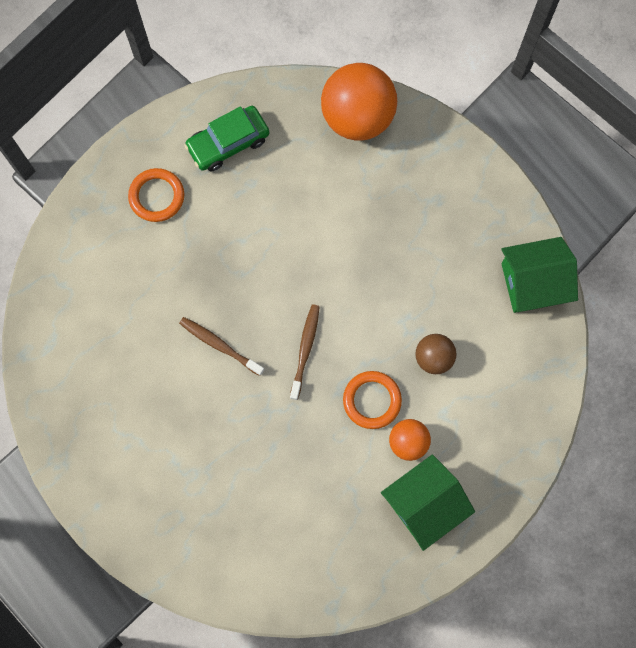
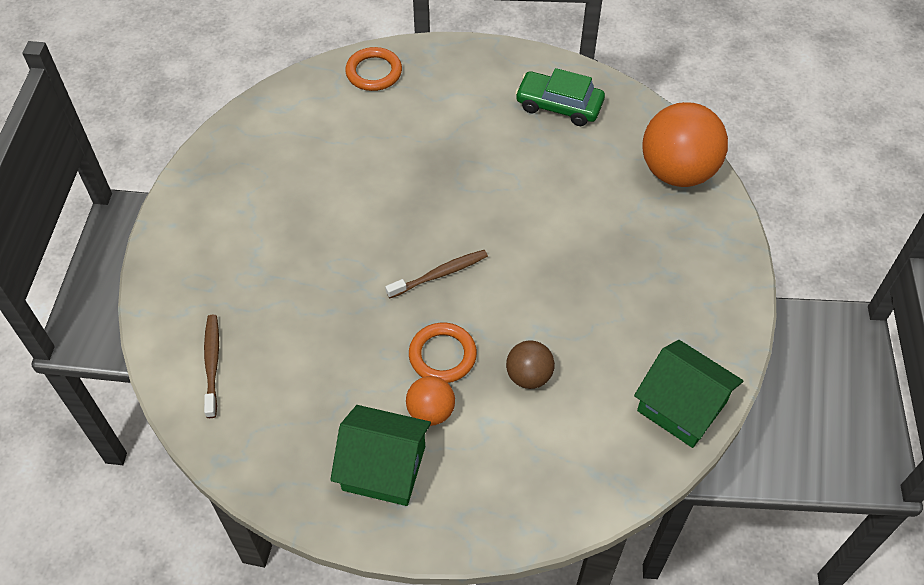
camera: 50 degrees right, 20 degrees down
orange ring [128,168,184,222] -> orange ring moved to [345,47,402,91]
brown toothbrush [179,317,265,376] -> brown toothbrush moved to [204,315,219,418]

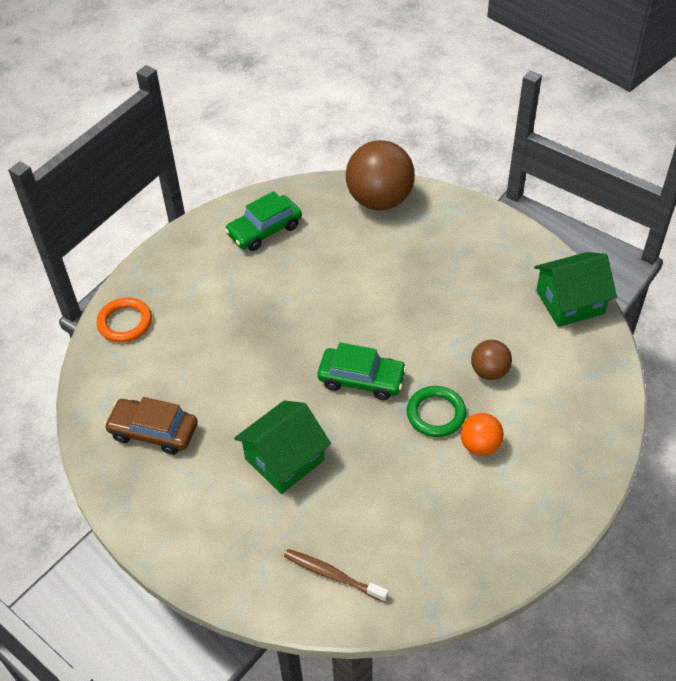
camera: 55 degrees left, 5 degrees down
green house [330,405,431,506] -> green house moved to [234,401,331,494]
brown toothbrush [385,250,488,298] -> green car [318,342,407,400]
orange ring [409,323,477,383] -> green ring [407,386,466,437]
orange ball [642,102,728,187] -> brown ball [346,140,415,210]
none -> brown car [104,397,198,455]

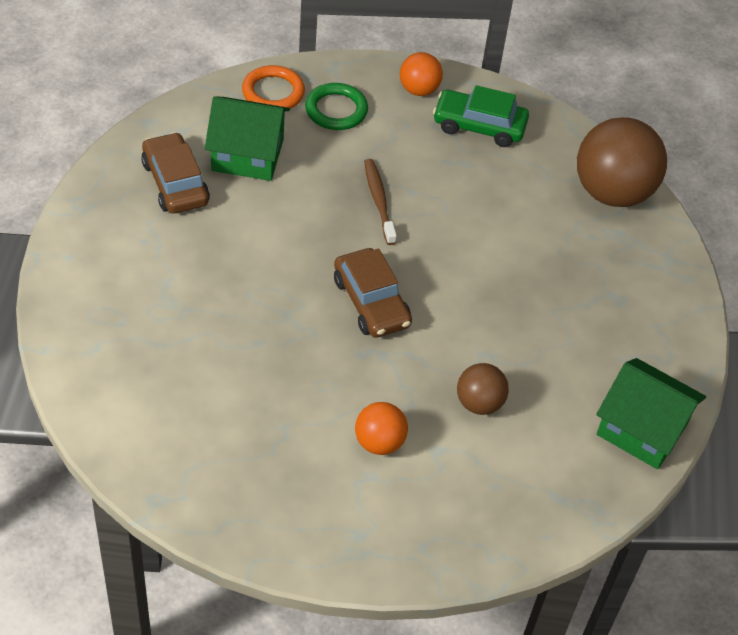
camera: 45 degrees right, 0 degrees up
green house [234,401,331,494] -> green house moved to [205,97,290,181]
brown toothbrush [284,549,388,602] -> brown toothbrush moved to [364,159,397,245]
green car [318,342,407,400] -> brown car [334,248,412,338]
green ring [407,386,466,437] -> green ring moved to [305,83,368,130]
none -> orange ball [400,52,443,96]

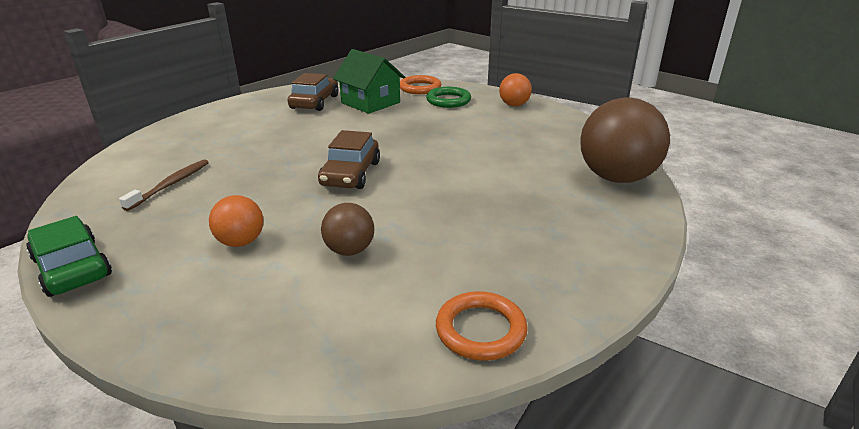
camera: 40 degrees right, 20 degrees down
brown toothbrush [364,159,397,245] -> brown toothbrush moved to [119,159,209,211]
green car [433,85,529,147] -> green car moved to [26,216,112,297]
green house [596,358,706,469] -> orange ring [436,291,528,361]

